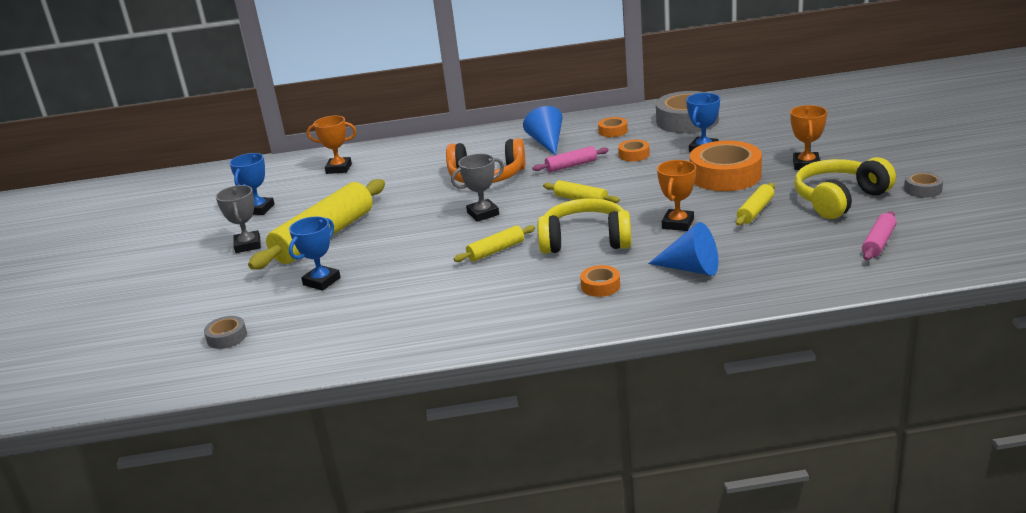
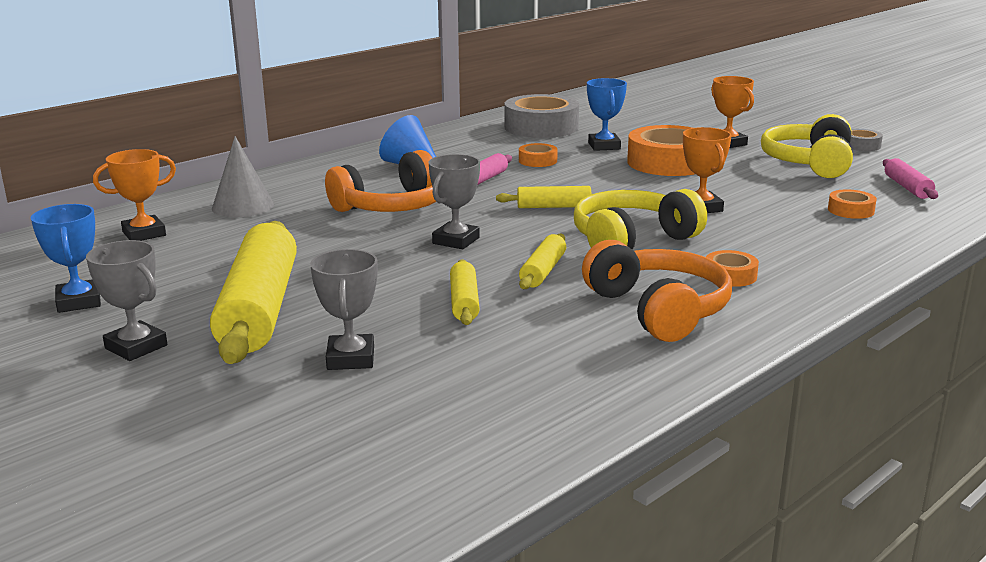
camera: 40 degrees left, 5 degrees down
grey tape [204,316,247,349] -> none
blue trophy [289,216,341,291] -> grey trophy [310,249,378,370]
orange tape [598,117,628,137] -> orange tape moved to [828,189,877,219]
blue cone [648,222,719,276] -> none
yellow rolling pin [736,183,775,226] -> yellow rolling pin moved to [450,259,480,325]
none -> grey cone [212,136,274,217]
none -> orange headphones [582,240,732,342]

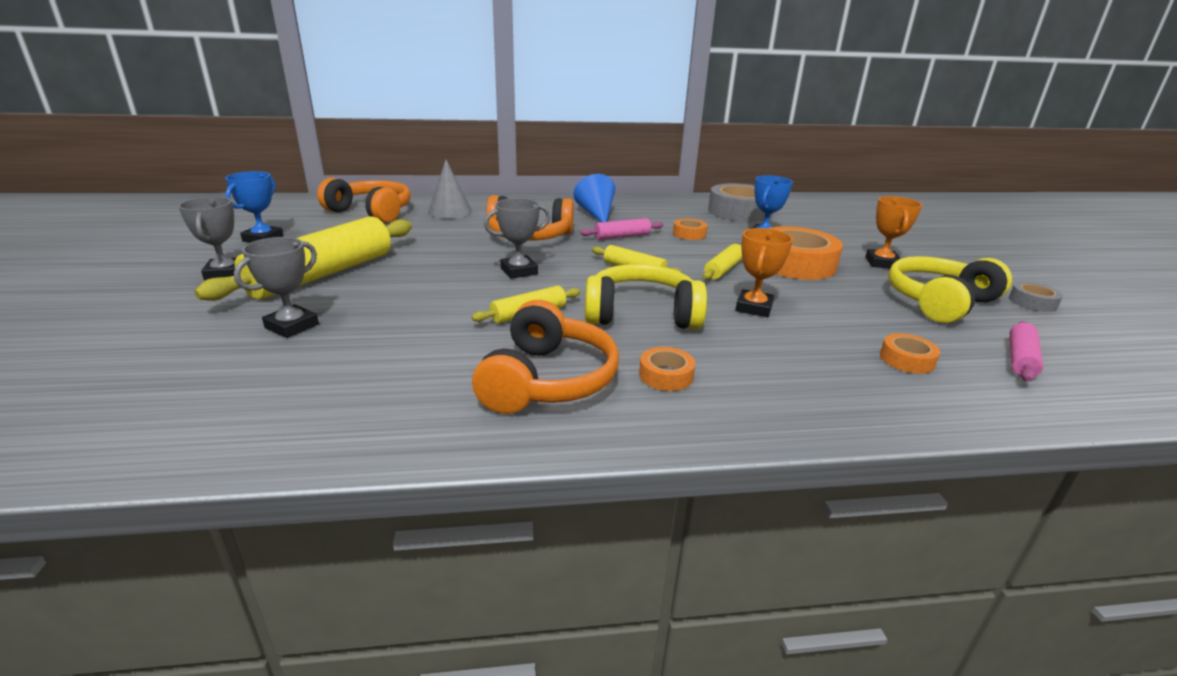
camera: 35 degrees right, 5 degrees up
orange trophy [93,149,176,241] -> orange headphones [317,178,411,223]
yellow rolling pin [450,259,480,325] -> yellow rolling pin moved to [703,244,742,280]

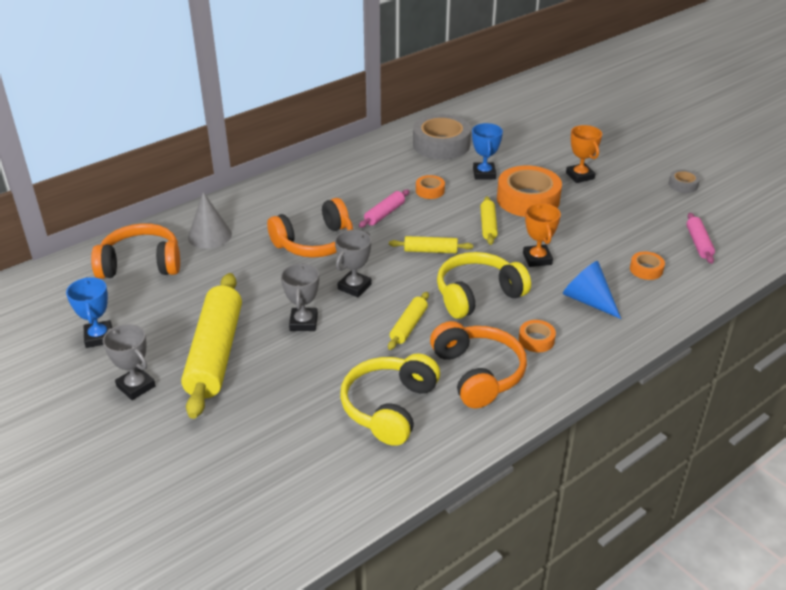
camera: 30 degrees left, 10 degrees up
grey trophy [234,237,319,338] -> grey trophy moved to [281,263,319,331]
blue cone [573,174,615,222] -> blue cone moved to [563,261,621,319]
yellow headphones [888,256,1012,323] -> yellow headphones moved to [340,354,440,446]

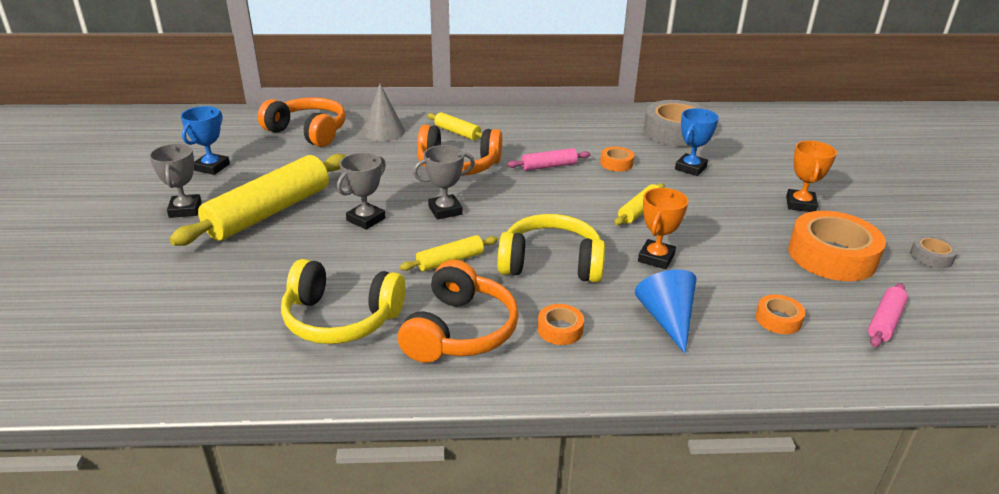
camera: 35 degrees right, 5 degrees down
yellow headphones [340,354,440,446] -> yellow headphones turned 135 degrees counterclockwise [281,259,406,344]
yellow rolling pin [389,236,473,253] -> yellow rolling pin moved to [427,112,482,140]
orange tape [497,165,562,217] -> orange tape moved to [788,211,886,281]

